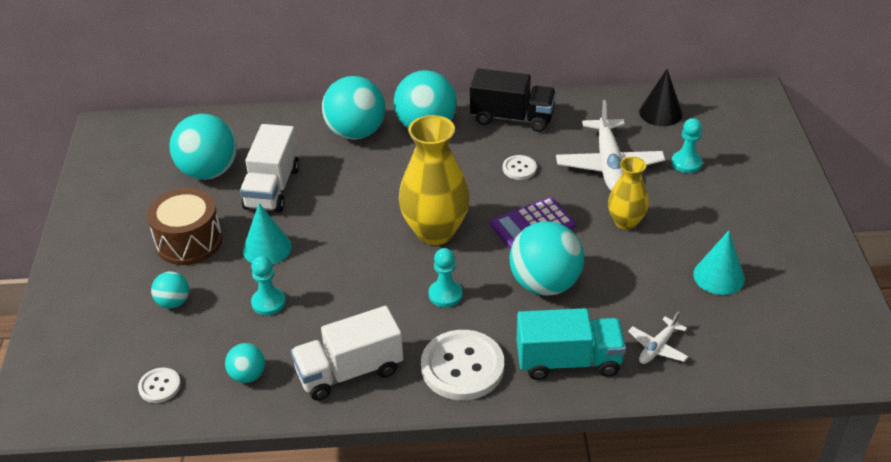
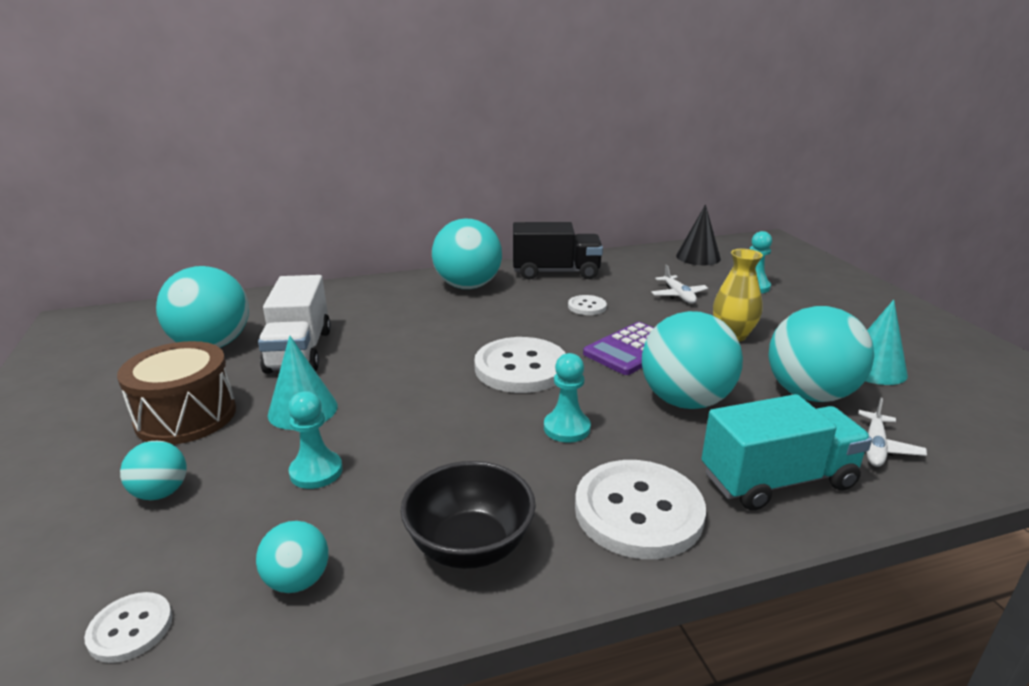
camera: 15 degrees left, 15 degrees down
white truck [291,306,403,401] -> black bowl [401,461,536,569]
turquoise ball [322,76,385,140] -> turquoise ball moved to [768,306,874,402]
yellow vase [399,115,470,245] -> white button [474,337,566,393]
white plane [556,100,665,191] -> white plane [651,265,708,304], size x0.51

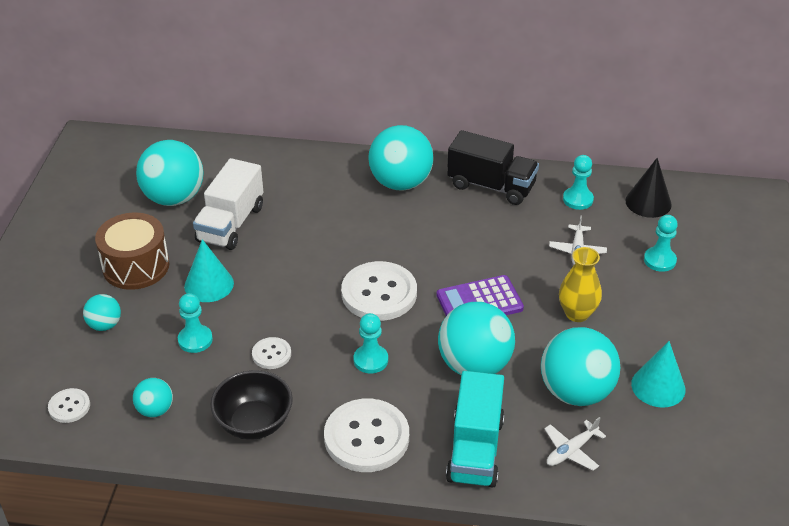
camera: 25 degrees right, 15 degrees up
white button [568,295,607,315] -> white button moved to [252,337,291,369]
turquoise truck [702,394,872,511] -> turquoise truck turned 90 degrees clockwise [446,371,504,488]
none -> turquoise pawn [563,155,594,210]

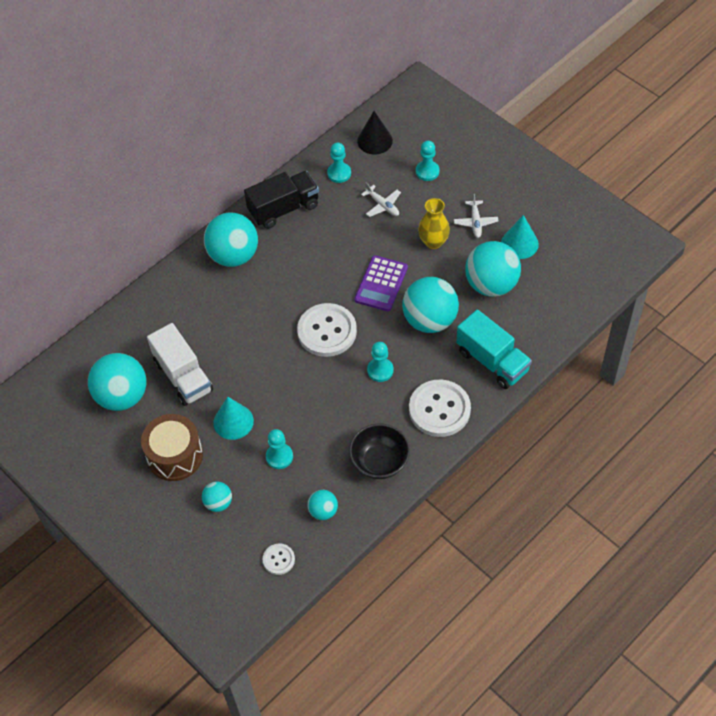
camera: 50 degrees left, 15 degrees up
white button [252,337,291,369] -> none
white plane [544,417,606,471] -> white plane moved to [454,194,498,238]

